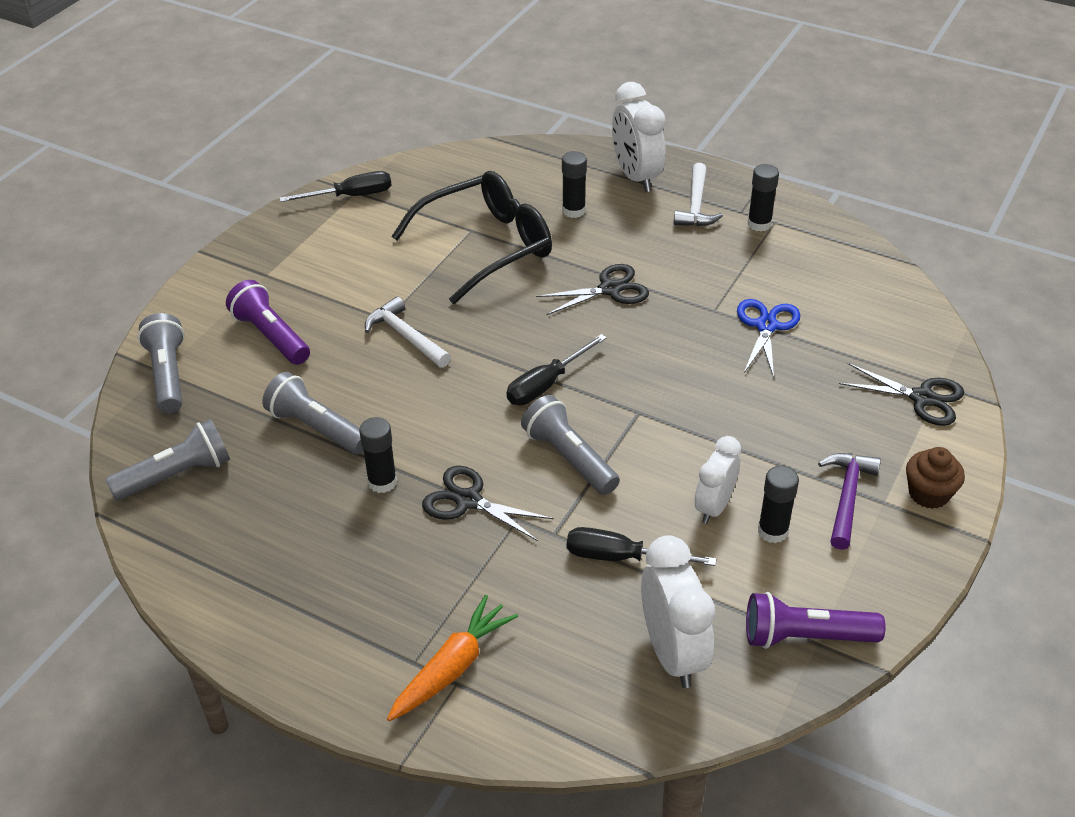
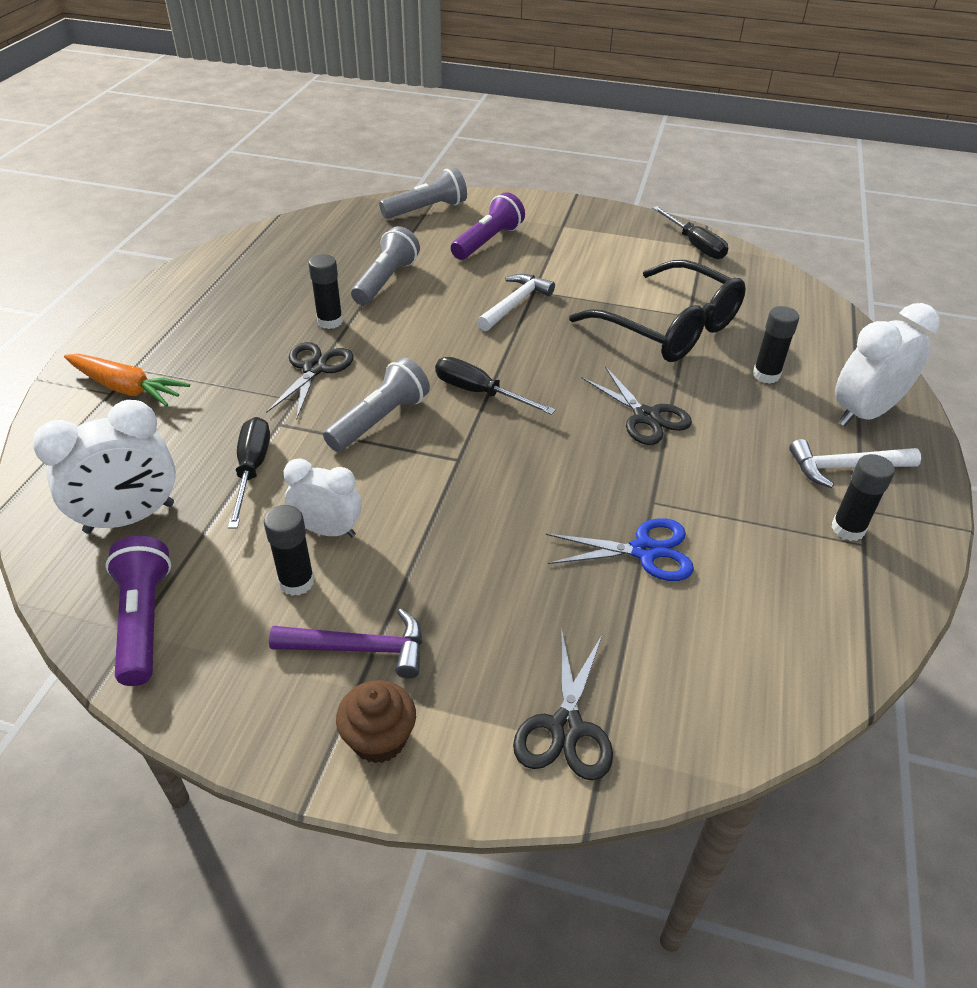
camera: 75 degrees right, 0 degrees up
grey flashlight [105,419,230,500] -> none

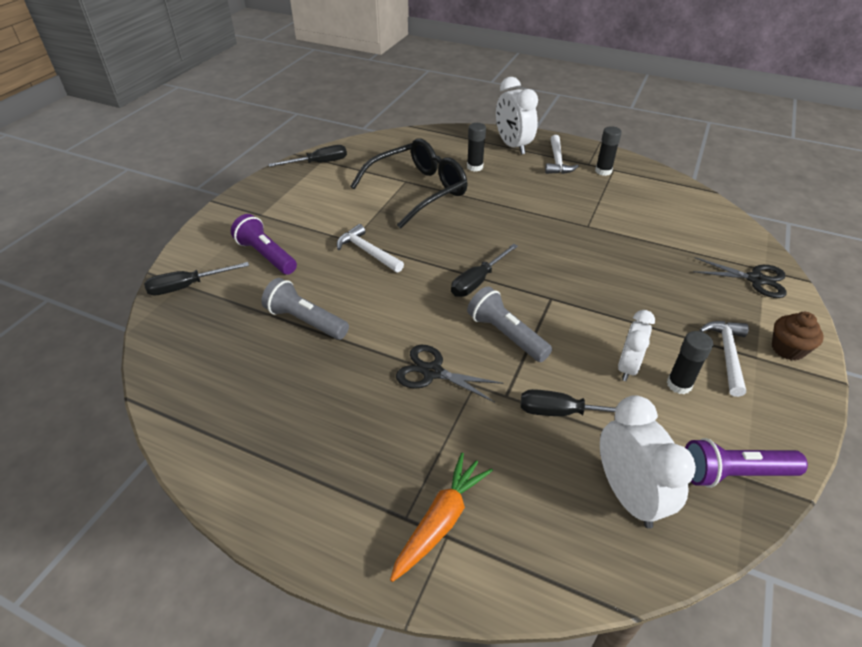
camera: 80 degrees left, 0 degrees up
purple hammer [269,609,422,679] -> white hammer [699,321,749,397]
black glue stick [309,254,343,329] -> none
grey flashlight [379,168,467,219] -> black screwdriver [144,262,249,295]
blue scissors [546,518,694,581] -> none
black scissors [581,366,692,445] -> none

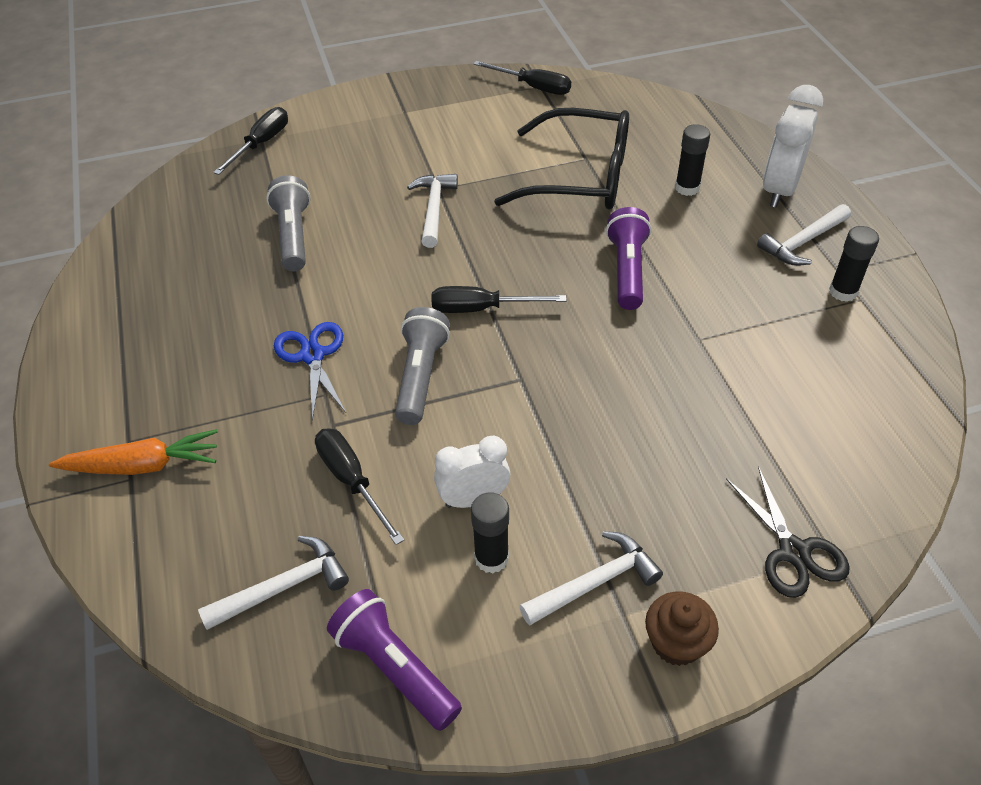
camera: 50 degrees right, 5 degrees up
black screwdriver [144,262,249,295] -> black screwdriver turned 90 degrees clockwise [213,107,288,175]
purple flashlight [231,214,297,275] -> purple flashlight moved to [606,207,651,310]
black scissors [396,345,504,403] -> blue scissors [274,322,346,421]
white clock [600,395,696,529] -> white hammer [198,536,349,630]

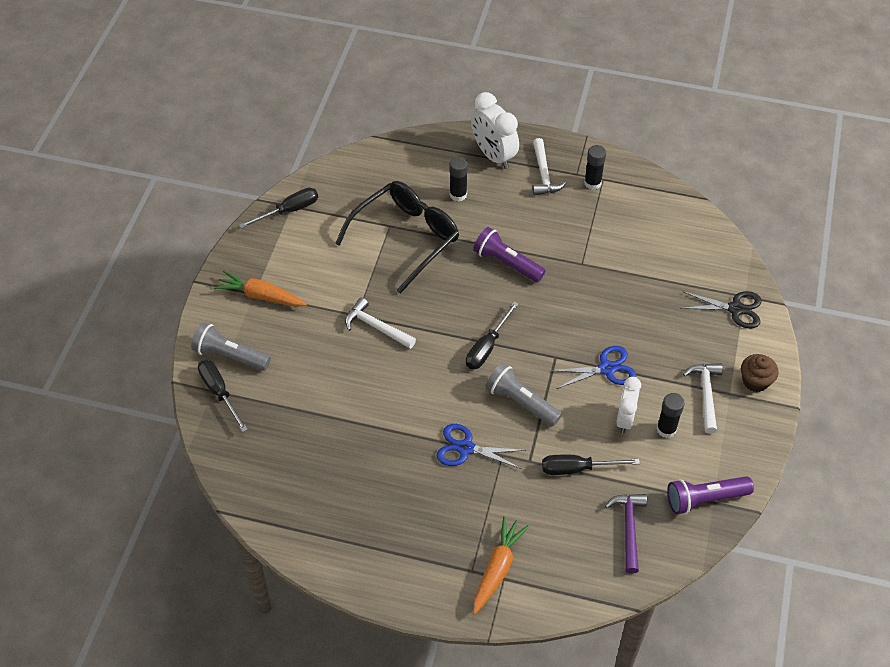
camera: 60 degrees left, 5 degrees up
white hammer [198,536,349,630] -> purple hammer [605,494,647,574]
grey flashlight [266,175,311,271] -> grey flashlight moved to [191,322,271,371]
none -> orange carrot [214,270,307,307]
none -> blue scissors [550,346,636,389]

